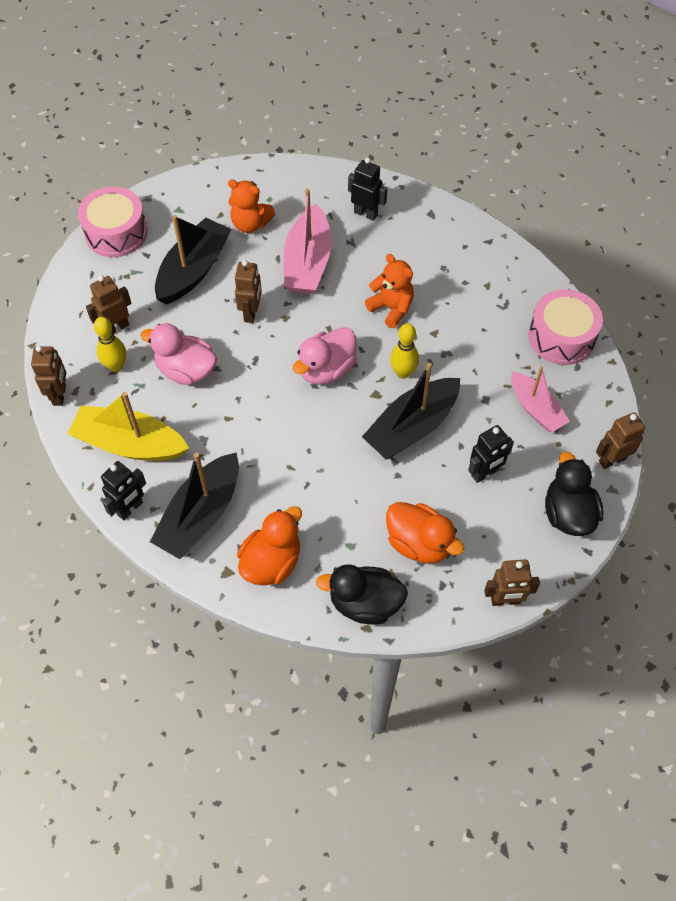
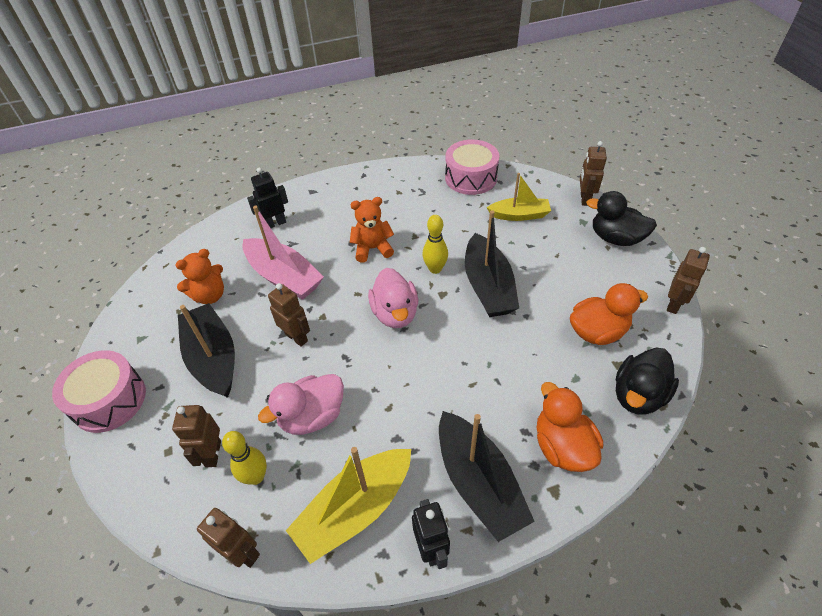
camera: 55 degrees left, 10 degrees down
black robot [468,425,514,483] -> none
pink boat [511,366,570,432] -> yellow boat [487,173,551,221]

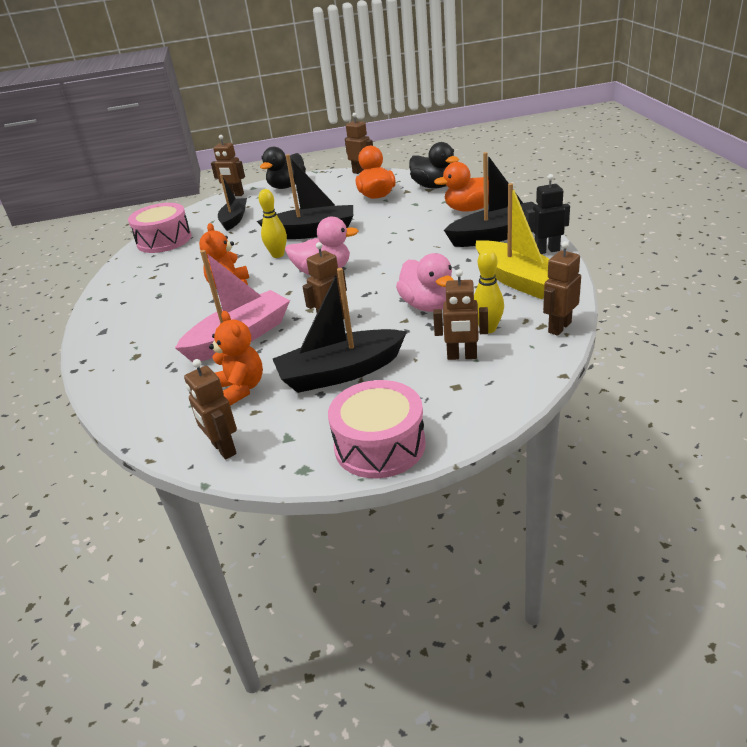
camera: 80 degrees left, 15 degrees down
black robot [247,167,288,228] -> none
yellow boat [487,173,551,221] -> black boat [218,174,247,231]
none -> brown robot [184,359,237,459]

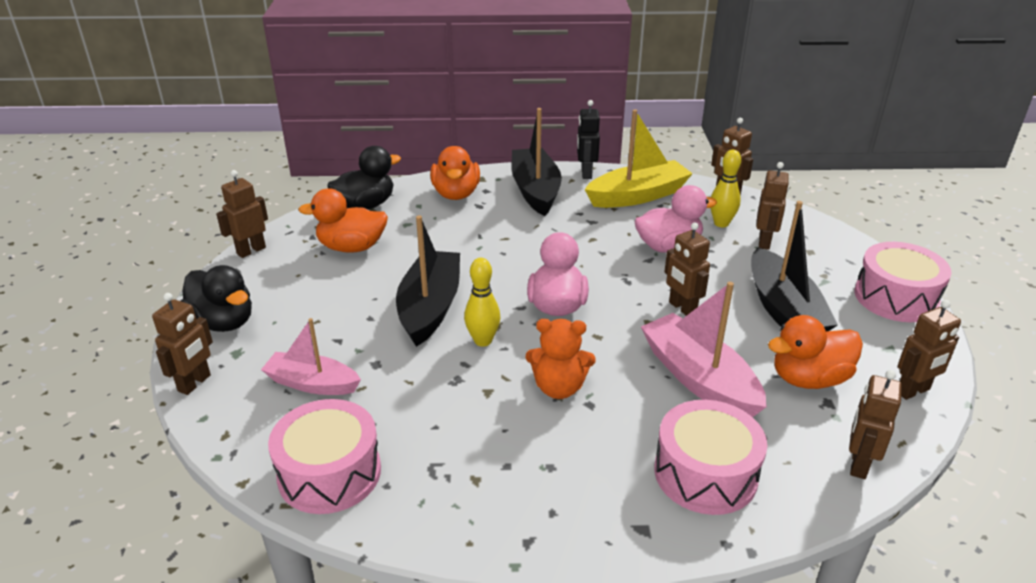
camera: 85 degrees left, 0 degrees up
orange teddy bear [209,311,263,406] -> orange duck [768,315,863,389]
black boat [218,174,247,231] -> pink boat [261,318,361,395]
none -> pink drum [654,400,767,515]
none -> brown robot [849,370,902,479]

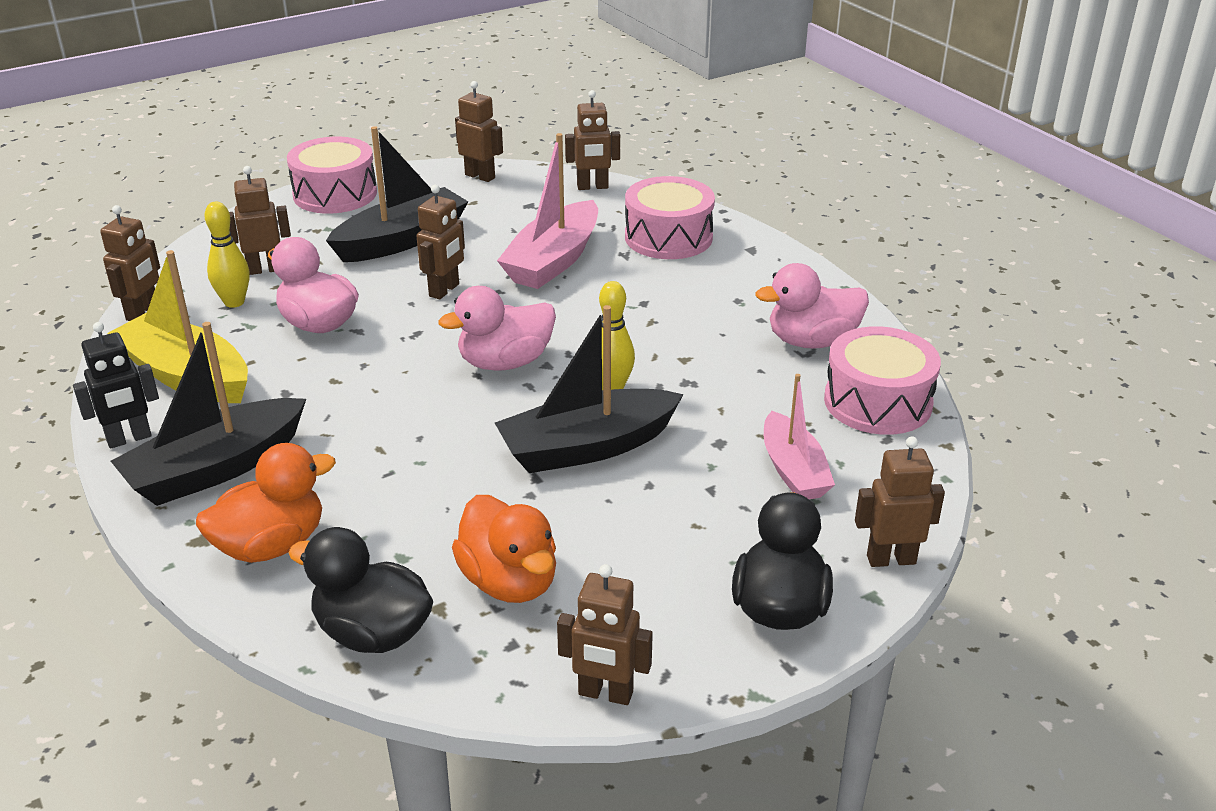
camera: 120 degrees left, 0 degrees up
orange teddy bear [526,319,596,399] -> none
orange duck [768,315,863,389] -> none
none -> pink duck [756,263,869,349]

